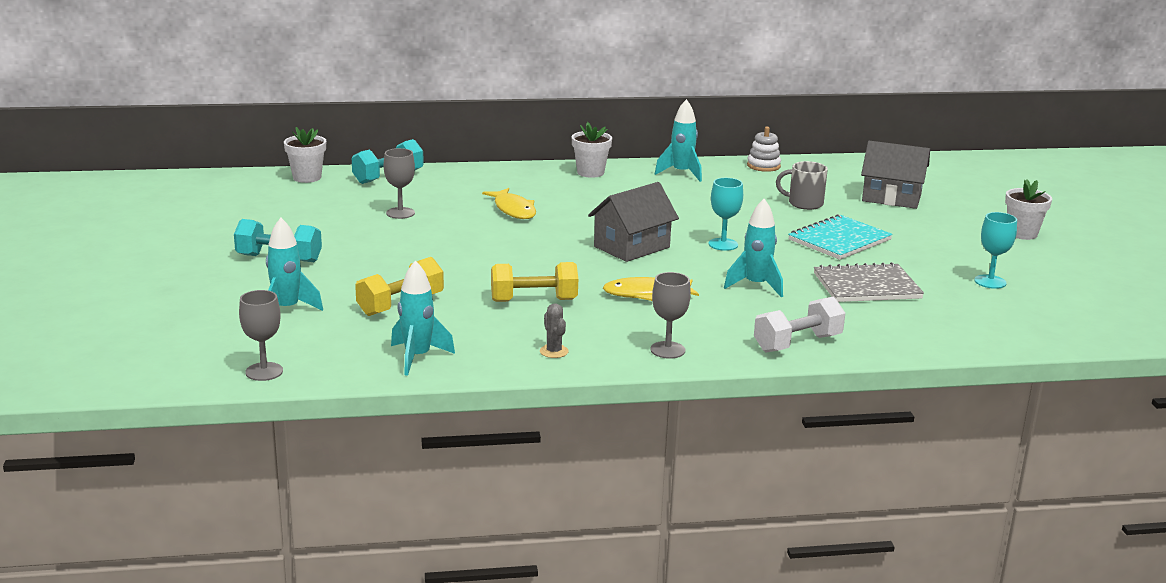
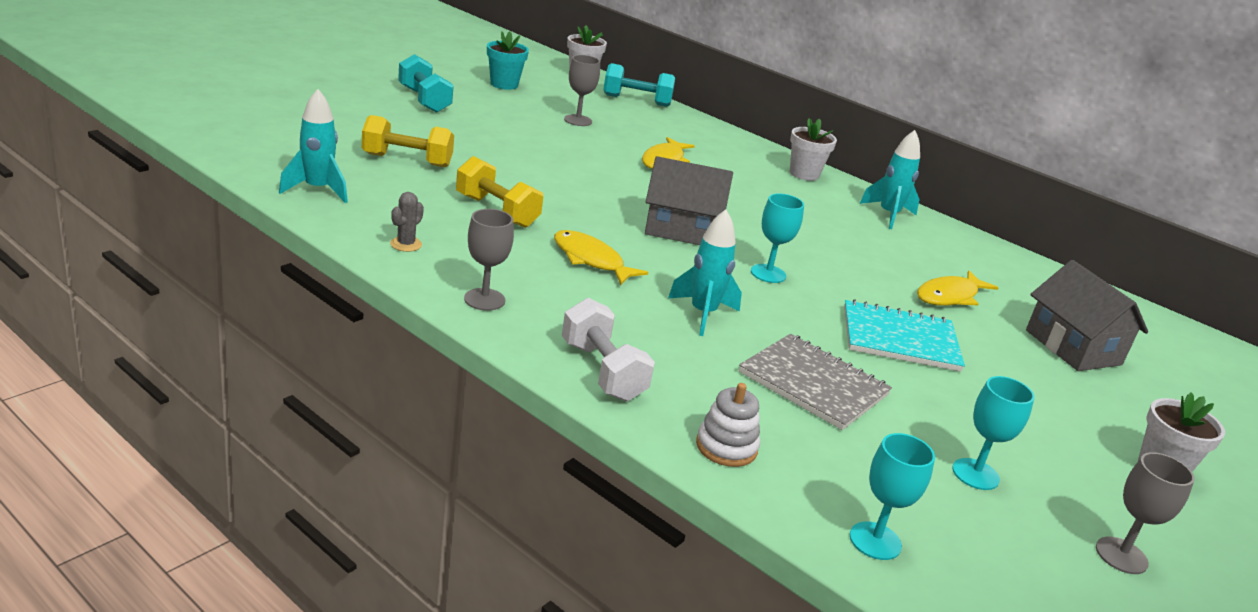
camera: 45 degrees right, 5 degrees up
grey goblet [239,290,283,381] -> grey goblet moved to [1096,452,1195,574]
turquoise rocket [266,218,323,311] -> none
white stacking toy [747,127,781,172] -> white stacking toy moved to [696,383,760,467]
white dumbbell [754,297,845,352] -> white dumbbell turned 45 degrees clockwise [562,298,655,401]
grey mug [776,161,828,210] -> yellow fish [917,271,998,306]
none -> turquoise flower pot [487,31,529,90]
none -> turquoise goblet [850,433,935,560]

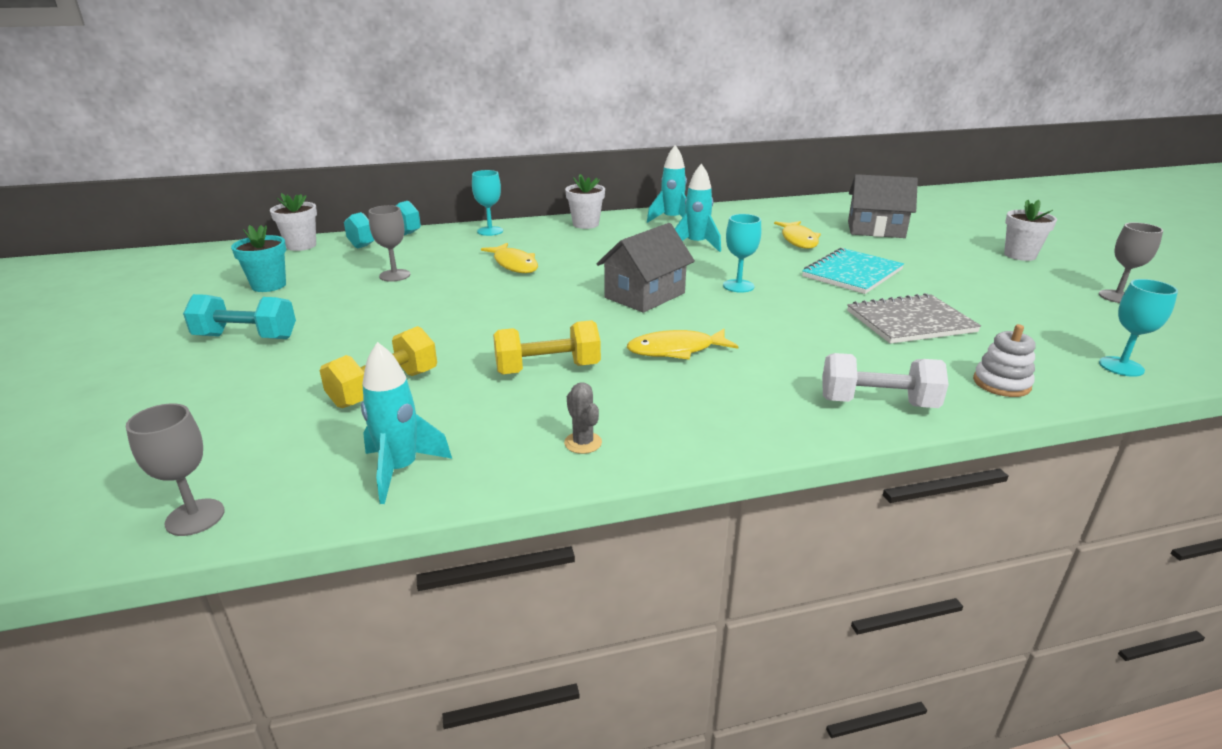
camera: 50 degrees left, 0 degrees up
grey goblet [464,209,514,311] -> grey goblet moved to [126,403,224,536]
turquoise rocket [668,209,742,336] -> turquoise rocket moved to [675,164,721,252]
turquoise goblet [952,376,1035,490] -> turquoise goblet moved to [472,170,503,236]

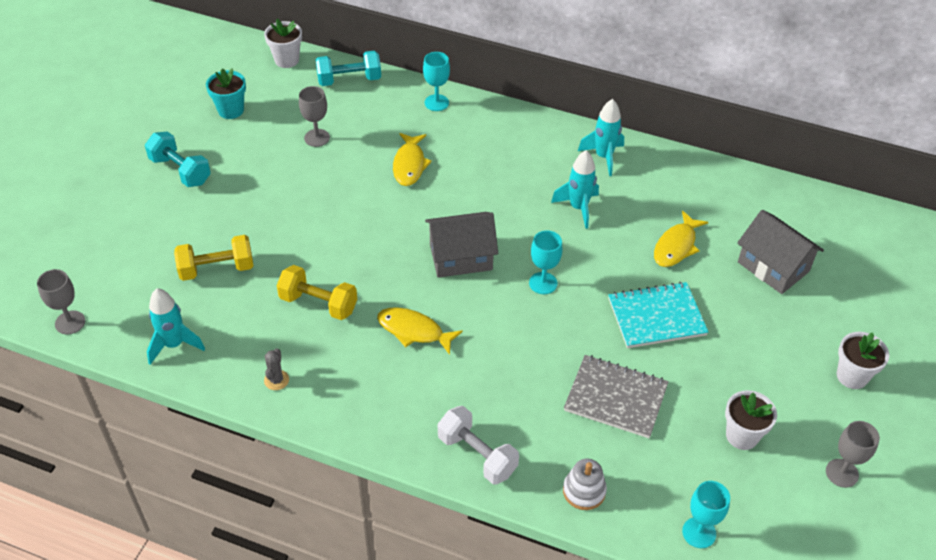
camera: 35 degrees right, 20 degrees up
white flower pot [565,174,605,229] -> white flower pot moved to [725,390,777,450]

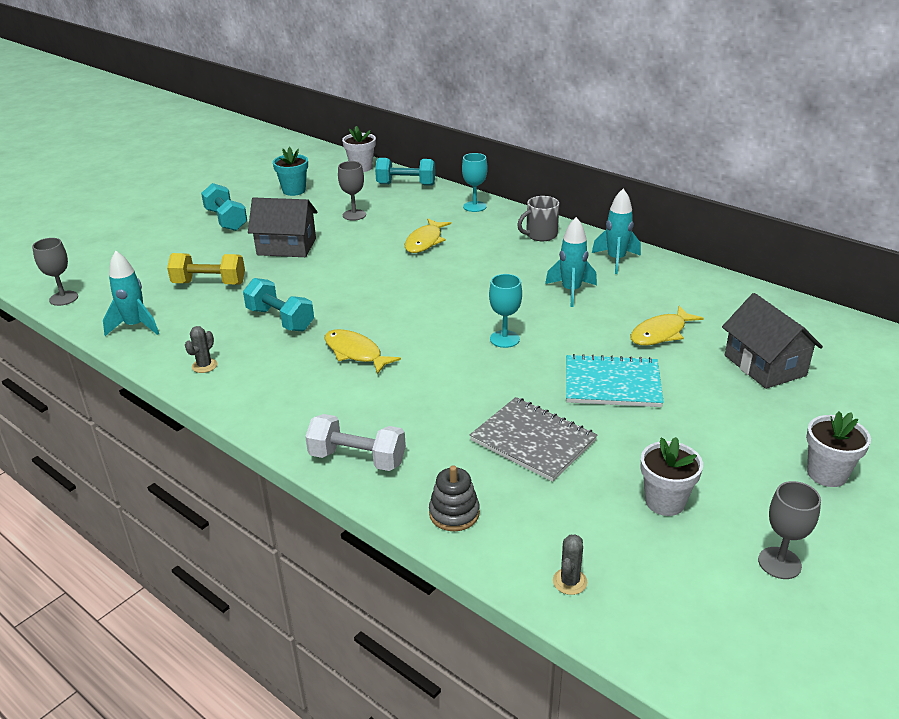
camera: 20 degrees right, 15 degrees down
yellow dumbbell [277,265,357,320] -> turquoise dumbbell [243,278,314,331]
grey house [425,212,498,278] -> grey house moved to [248,197,317,257]
white dumbbell [438,406,519,484] -> white dumbbell turned 45 degrees counterclockwise [305,414,406,471]
white stacking toy [563,459,607,510] -> grey stacking toy [429,465,480,531]
turquoise goblet [682,481,730,548] -> grey cactus [553,535,587,595]
none -> grey mug [517,196,559,241]

